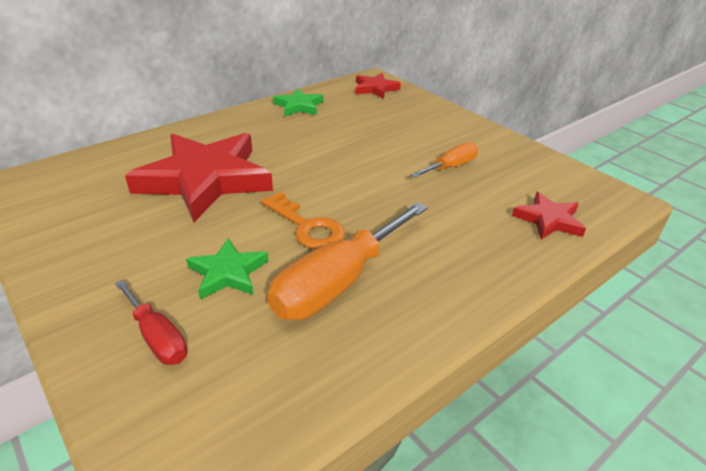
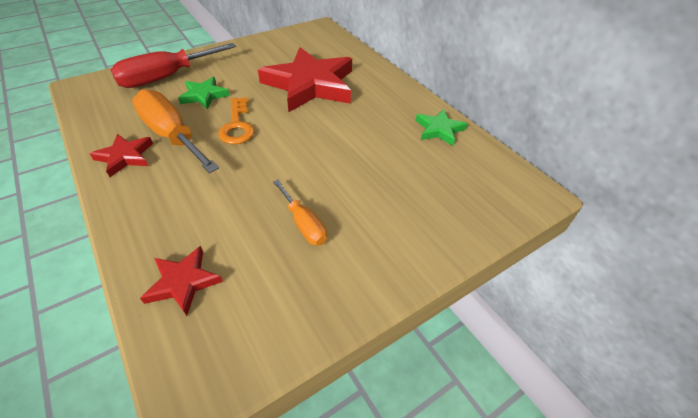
camera: 95 degrees right, 10 degrees up
red screwdriver [115,280,187,365] -> red screwdriver [111,43,236,88], size x1.84
orange key [261,192,345,249] -> orange key turned 60 degrees counterclockwise [218,97,254,144]
red star [356,73,401,99] -> red star moved to [90,134,153,177]

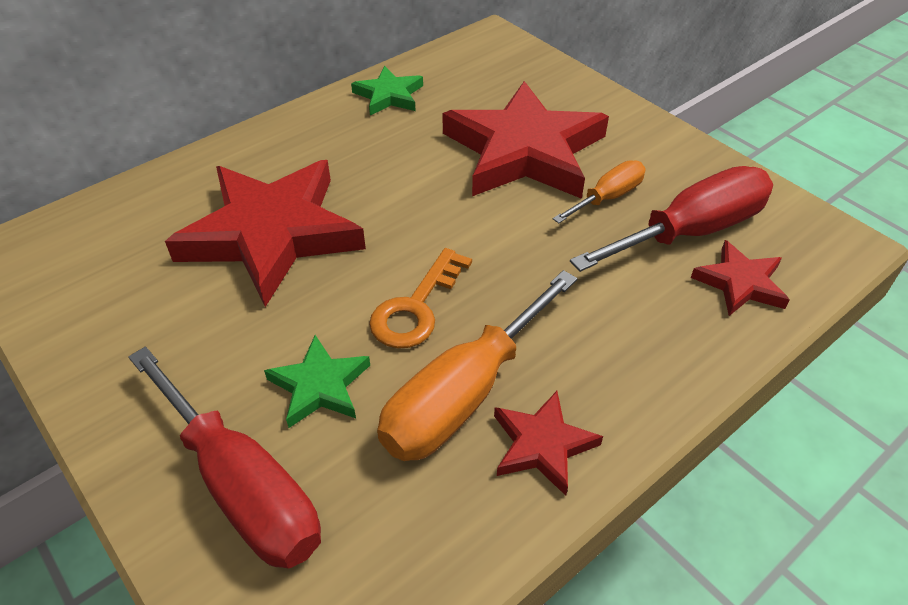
camera: 95 degrees left, 0 degrees up
orange key [218,97,254,144] -> orange key turned 135 degrees clockwise [369,248,472,349]
none -> red star [443,81,609,199]
none -> red screwdriver [570,166,773,272]

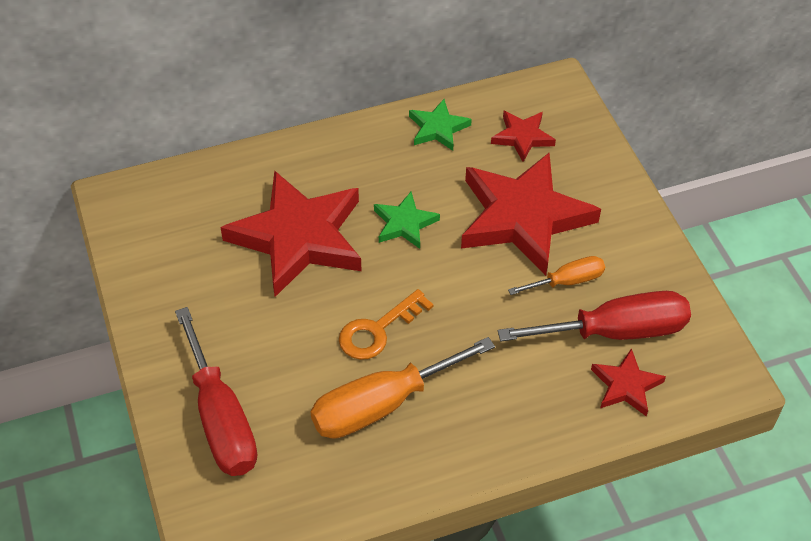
camera: 20 degrees right, 5 degrees up
green star [264,335,370,428] -> green star moved to [374,192,440,249]
red star [494,391,603,496] -> red star moved to [491,111,556,162]

